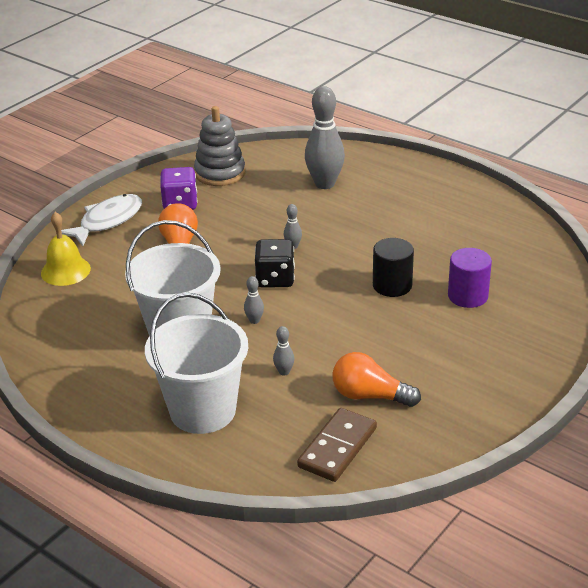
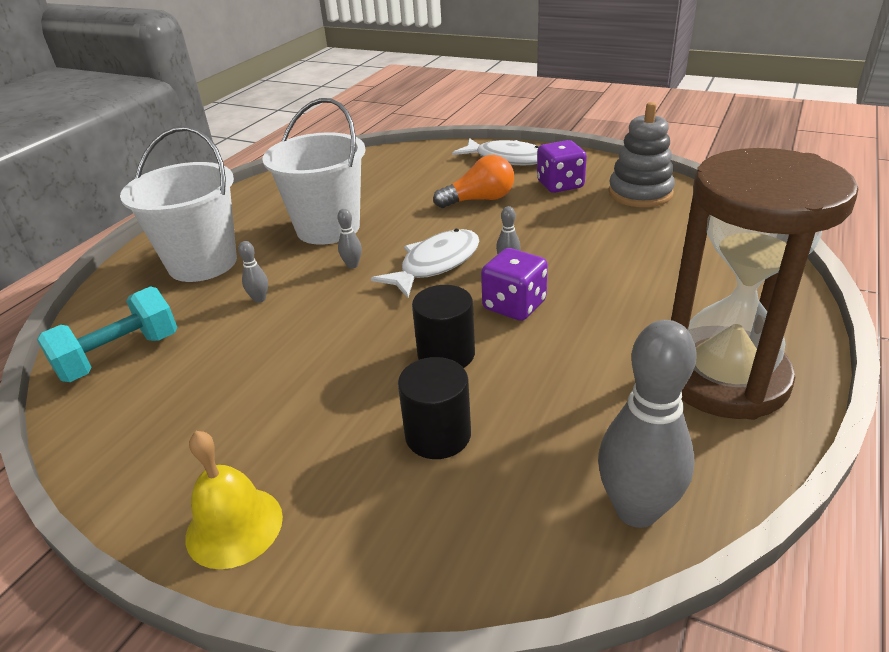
camera: 80 degrees right, 0 degrees up
yellow bell [41,212,91,286] -> yellow bell moved to [185,431,283,569]
black dice [255,239,295,288] -> white fish [371,229,479,298]
brown domino [297,408,377,482] -> turquoise dumbbell [37,286,177,382]
grey bowling pin [305,86,345,189] -> grey bowling pin moved to [598,320,697,528]
orange light bulb [332,352,421,407] -> none
purple cylinder [448,248,492,308] -> black cylinder [398,357,471,459]
none -> purple dice [481,248,548,321]
none -> brown hourglass [671,148,858,420]

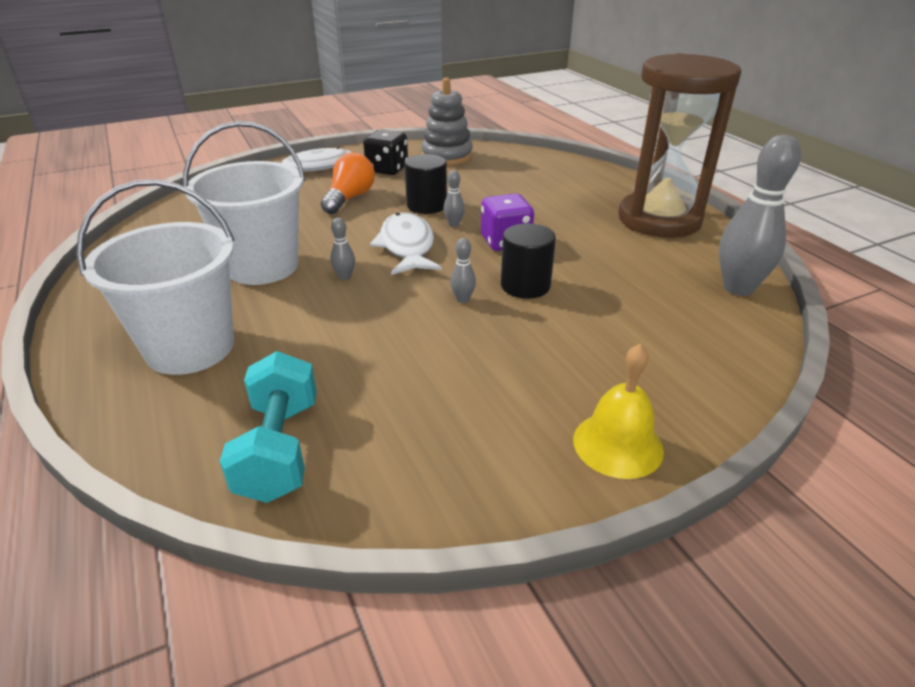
camera: 55 degrees left, 0 degrees up
grey bowling pin [238,241,268,303] -> grey bowling pin moved to [450,238,476,303]
black cylinder [398,357,471,459] -> black cylinder moved to [404,154,447,214]
purple dice [537,140,587,193] -> black dice [363,129,408,175]

